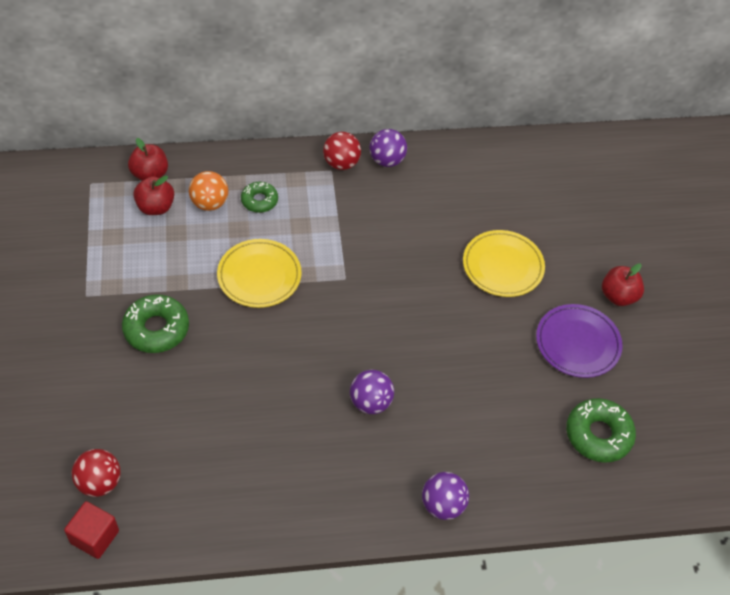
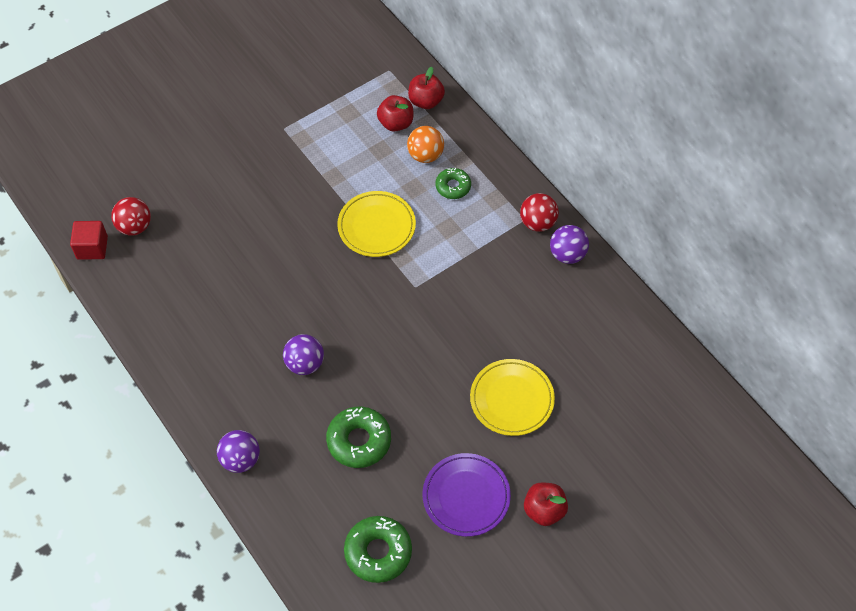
camera: 65 degrees right, 5 degrees up
green donut [122,294,189,353] -> green donut moved to [326,406,391,468]

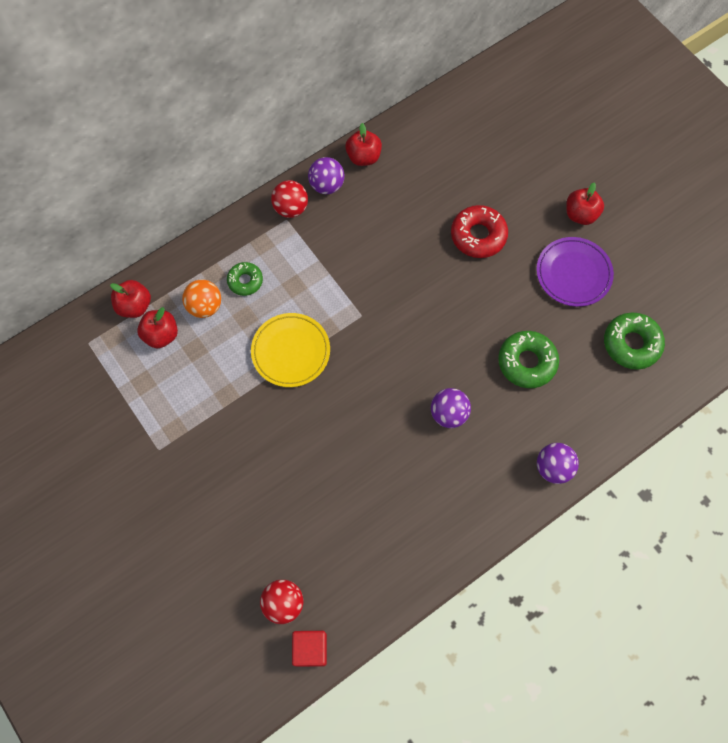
camera: 90 degrees left, 10 degrees up
yellow plate [470,359,555,436] -> red donut [451,205,508,258]
none -> red apple [345,123,382,166]

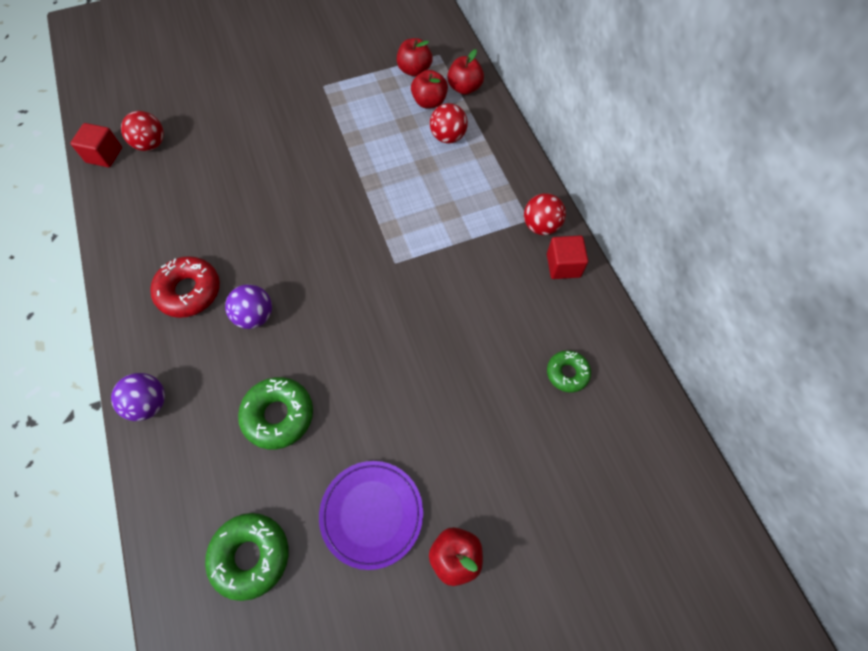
camera: 105 degrees right, 5 degrees down
orange ball [182,280,221,318] -> red ball [430,103,468,143]
green donut [227,262,263,296] -> green donut moved to [547,350,591,393]
yellow plate [251,313,330,387] -> none
purple ball [308,157,345,194] -> red cube [547,235,588,279]
red apple [345,123,382,166] -> red apple moved to [397,38,433,77]
red donut [451,205,508,258] -> red donut moved to [150,256,220,318]

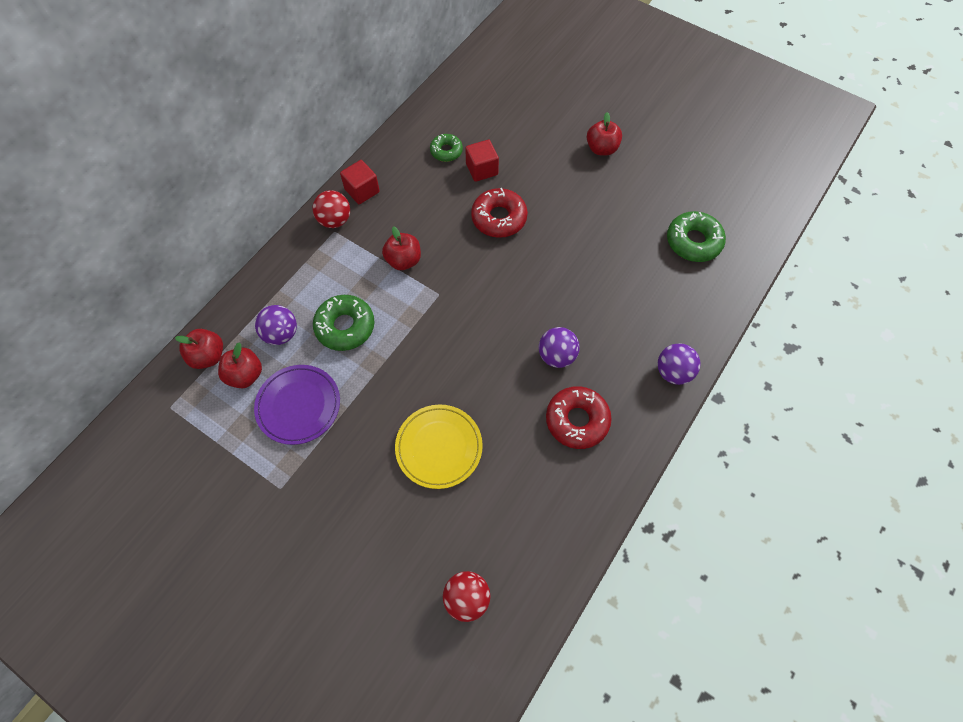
camera: 125 degrees left, 0 degrees up
red cube [70,123,122,167] -> red cube moved to [465,140,499,182]
green donut [238,377,313,449] -> green donut moved to [313,295,374,351]
purple plate [319,461,423,570] -> purple plate moved to [254,365,340,445]
red apple [397,38,433,77] -> red apple moved to [382,226,421,270]
red ball [430,103,468,143] -> purple ball [255,305,297,345]
none -> yellow plate [395,405,483,489]
none -> red donut [471,188,528,238]

